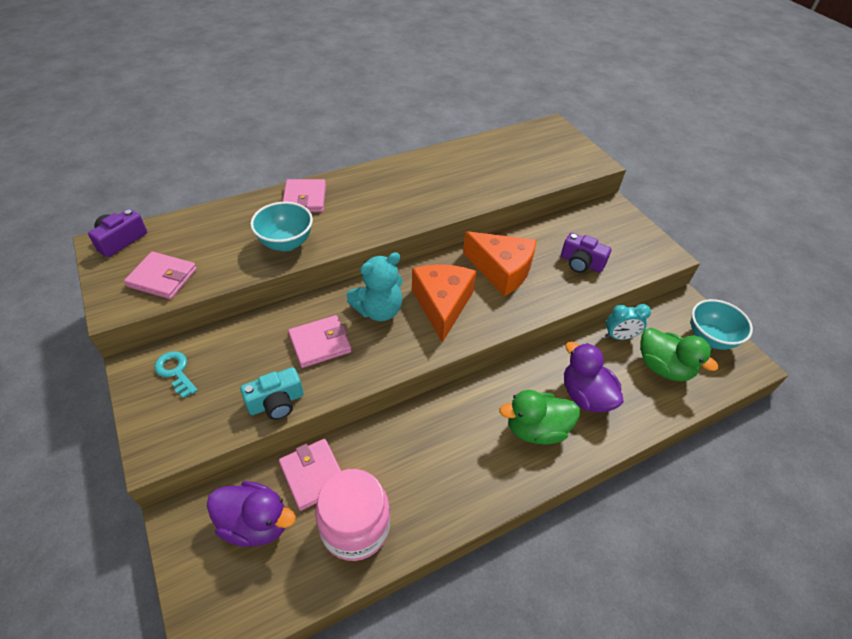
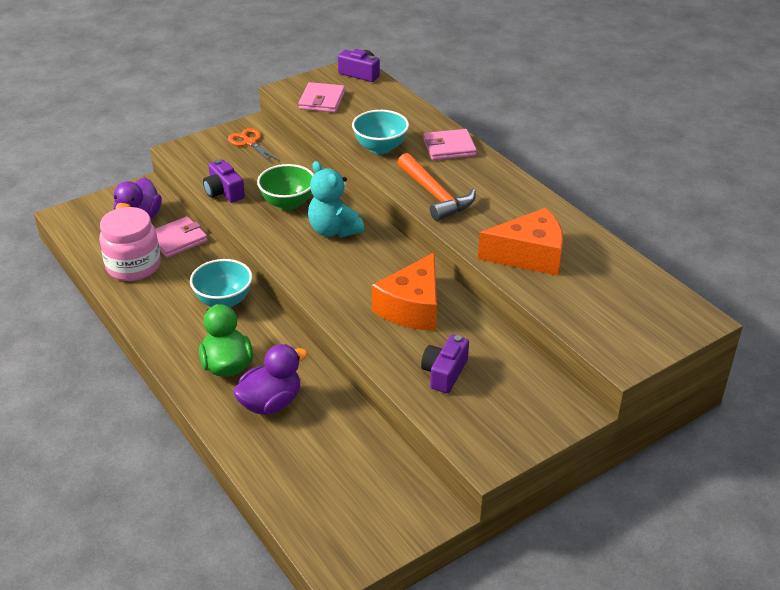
camera: 85 degrees right, 10 degrees down
turquoise key [154,351,198,399] -> orange scissors [228,128,280,163]
turquoise camera [240,367,303,420] -> purple camera [203,159,245,203]
pink wallet [288,315,352,368] -> green bowl [257,164,314,210]
orange cheese [412,264,476,343] -> orange cheese moved to [478,208,563,276]
turquoise clock [605,304,651,340] -> none
green duck [641,328,718,381] -> none
turquoise bowl [691,299,753,350] -> turquoise bowl moved to [190,259,252,308]
none -> orange hammer [397,153,476,221]

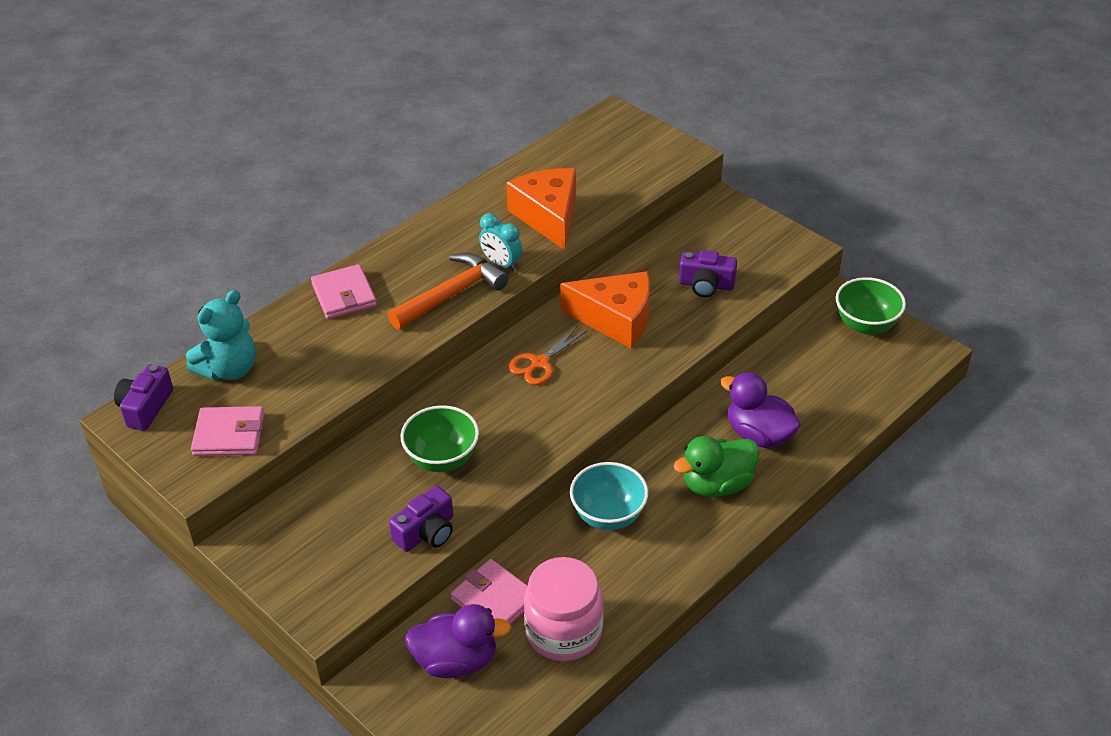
camera: 100 degrees left, 5 degrees up
orange scissors [228,128,280,163] -> orange scissors moved to [509,325,588,385]
turquoise teddy bear [308,161,364,238] -> turquoise teddy bear moved to [186,290,256,381]
turquoise bowl [352,110,409,154] -> none
none -> turquoise clock [479,213,523,271]
none -> green bowl [836,277,906,335]

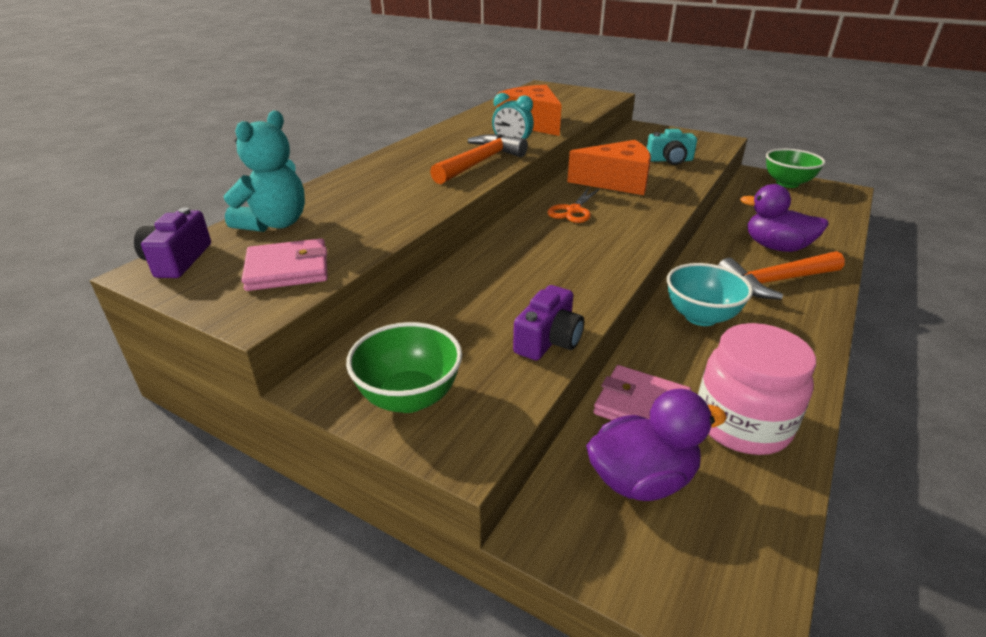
camera: 15 degrees left, 10 degrees down
pink wallet [311,264,377,319] -> none
green bowl [400,405,479,472] -> green bowl moved to [346,322,462,413]
green duck [673,436,760,497] -> orange hammer [718,251,845,300]
purple camera [679,250,737,297] -> turquoise camera [647,129,697,165]

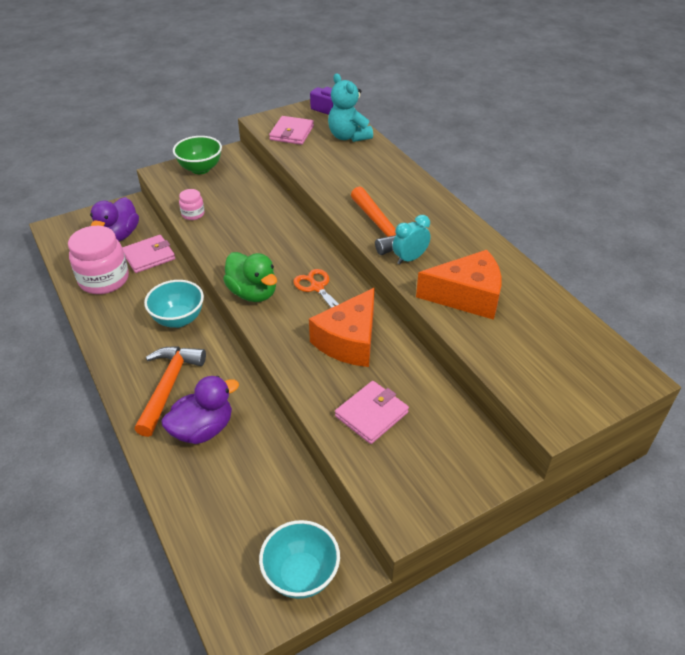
camera: 120 degrees right, 10 degrees up
purple camera [513,285,584,360] -> pink jar [179,189,205,220]
turquoise camera [647,129,697,165] -> pink wallet [335,381,409,444]
green bowl [766,149,825,188] -> turquoise bowl [259,520,340,599]
none -> green duck [223,252,277,302]

